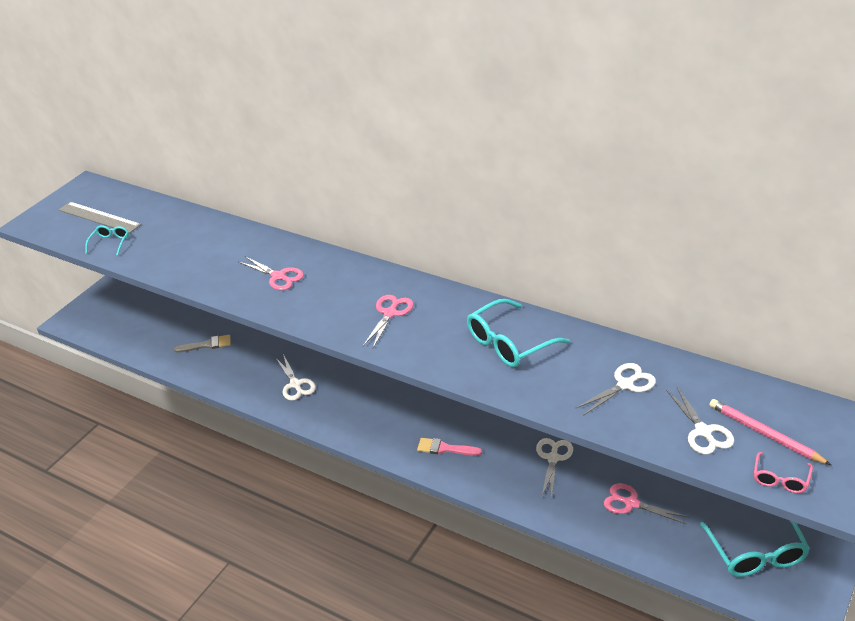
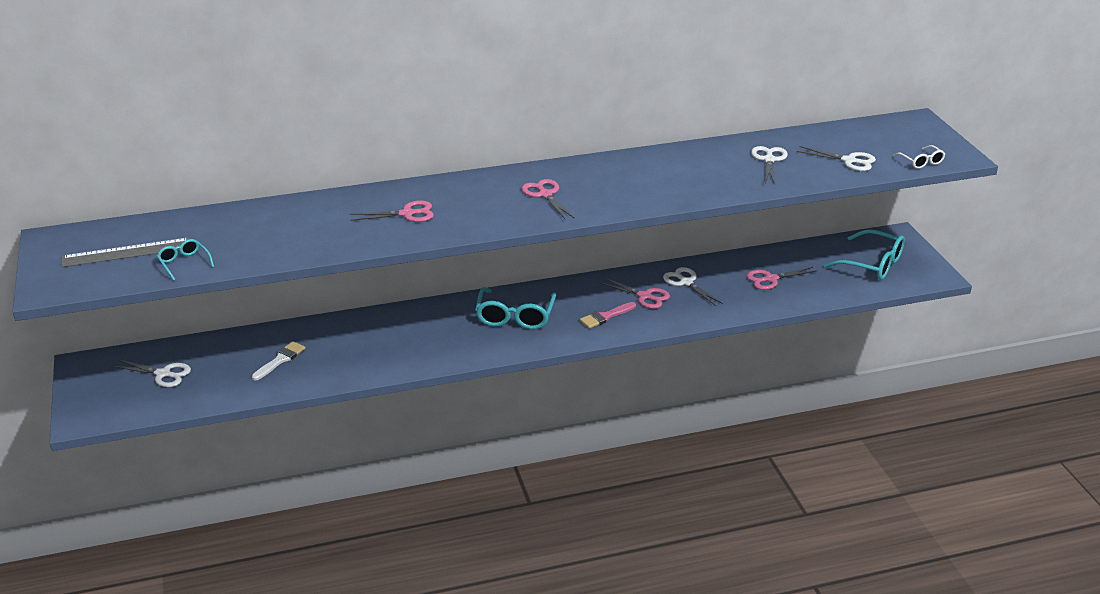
camera: 50 degrees left, 5 degrees down
grey brush [174,335,231,352] -> white brush [252,341,305,380]
white scissors [275,354,316,401] -> white scissors moved to [112,359,191,387]
turquoise glasses [467,299,570,368] -> turquoise glasses moved to [475,287,556,329]
pink pencil [709,399,831,465] -> none
pink glasses [754,452,813,493] -> white glasses [893,145,945,169]
none -> pink scissors [599,277,670,309]

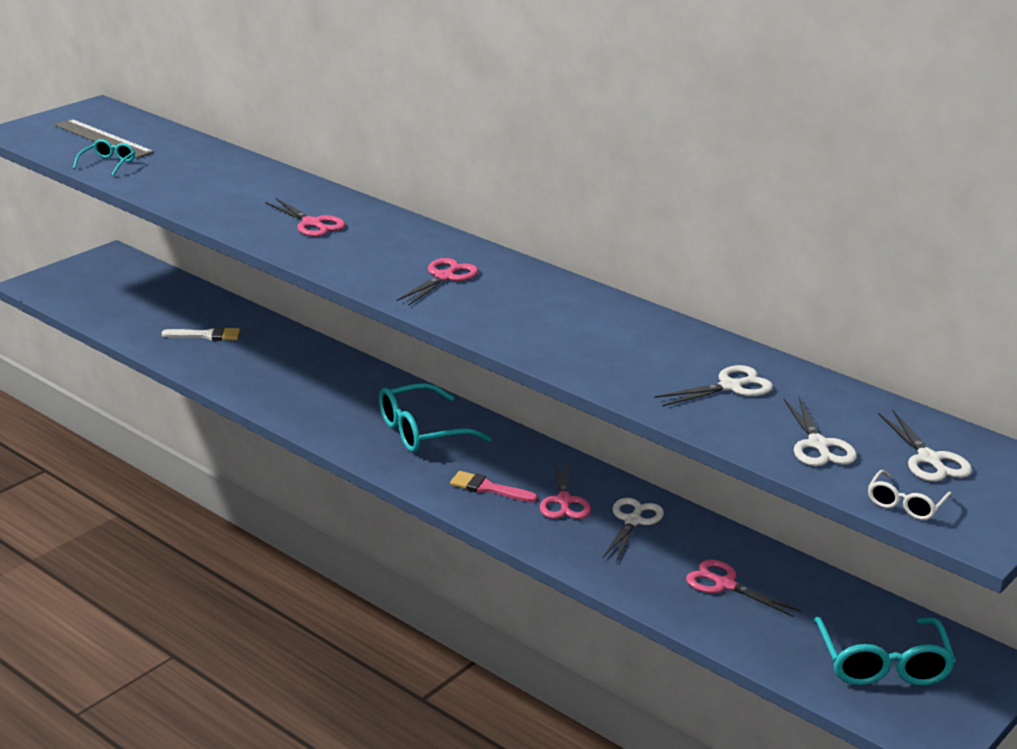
camera: 55 degrees right, 5 degrees down
white scissors [112,359,191,387] -> white scissors moved to [878,410,972,482]

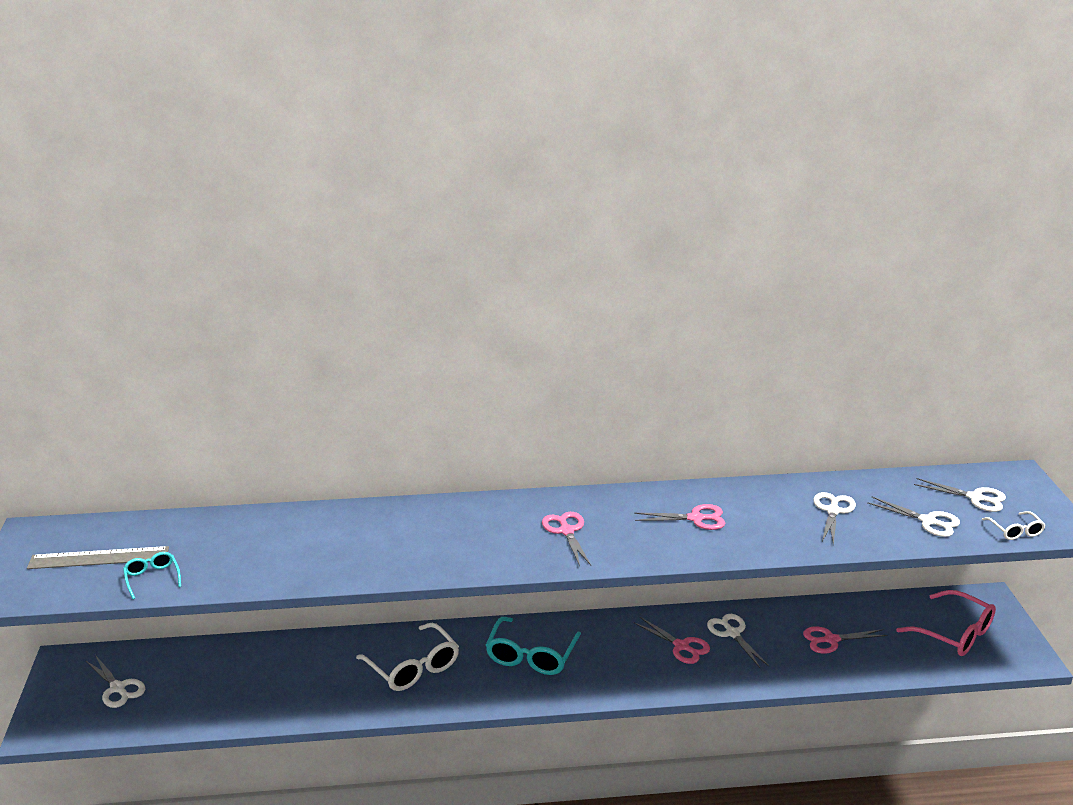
camera: 45 degrees left, 0 degrees up
white brush [162,327,240,341] -> none
pink scissors [265,198,346,237] -> pink scissors moved to [634,504,725,530]
pink brush [450,471,538,503] -> none
turquoise glasses [813,617,956,686] -> pink glasses [896,590,996,656]
none -> white scissors [85,655,145,708]
none -> white glasses [356,623,459,691]

